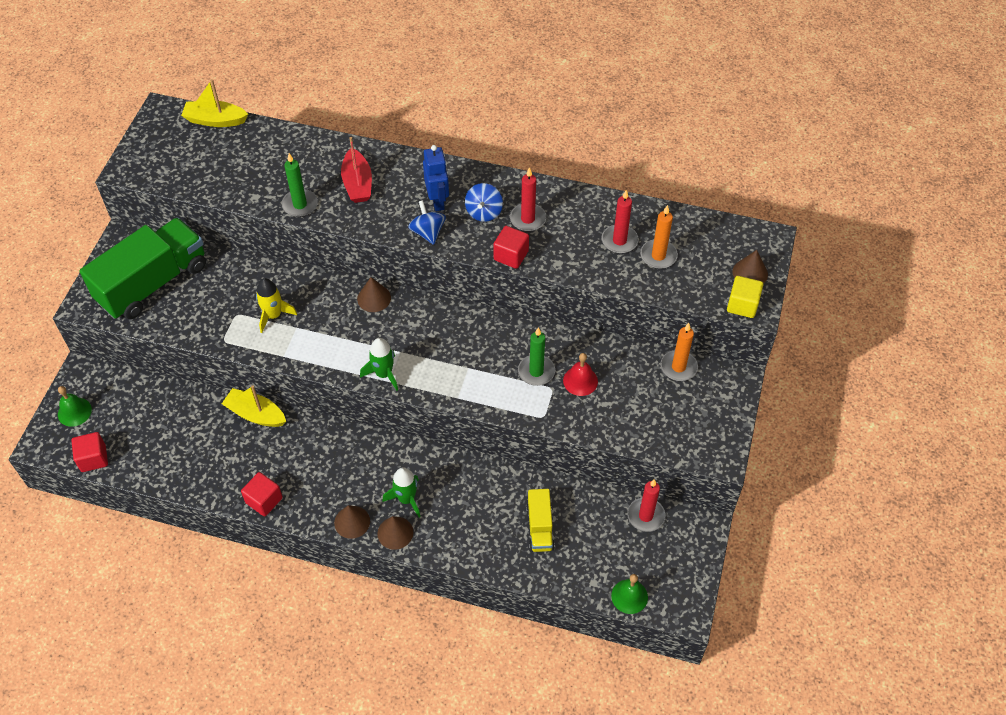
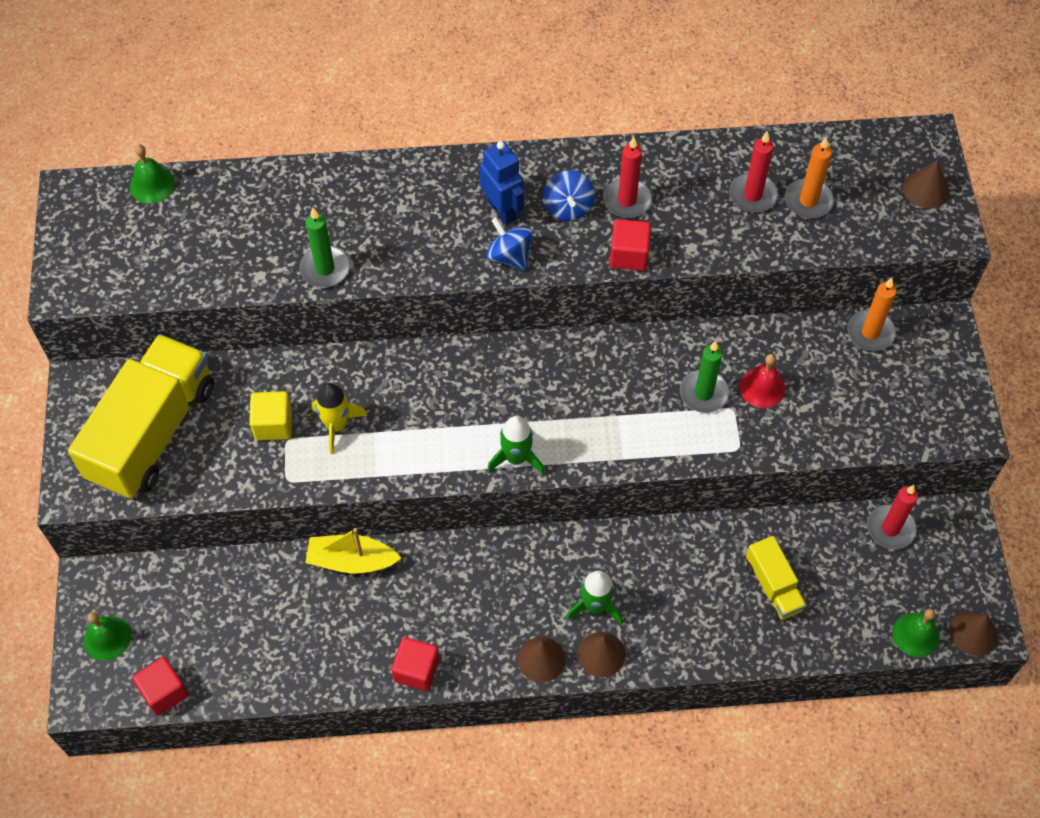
camera: 20 degrees left, 5 degrees up
green truck [79,218,206,319] -> yellow truck [68,334,214,499]
yellow boat [181,79,248,127] -> green bell [130,144,175,203]
red boat [341,137,372,203] -> none
brown cone [357,277,391,312] -> brown cone moved to [950,611,998,656]
yellow cube [727,276,763,318] -> yellow cube moved to [249,391,292,440]

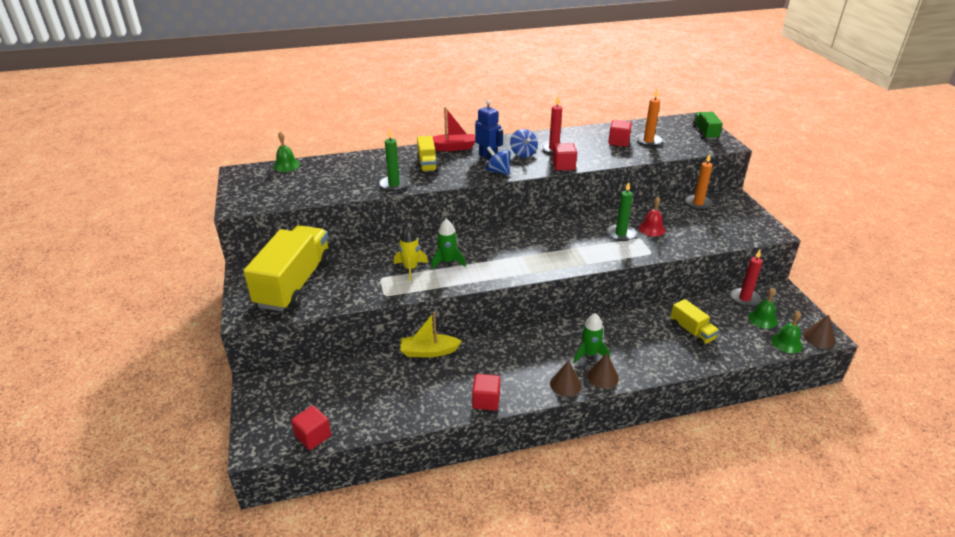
camera: 10 degrees left, 25 degrees down
green bell [84,612,131,661] -> green bell moved to [748,288,778,329]
yellow cube [249,391,292,440] -> none
green rocket [487,416,544,475] -> green rocket moved to [431,219,466,269]
red candle [729,131,778,213] -> red cube [608,120,632,147]
brown cone [903,160,949,208] -> green truck [693,112,723,140]
none -> yellow truck [417,136,438,173]
none -> red boat [433,107,475,151]

